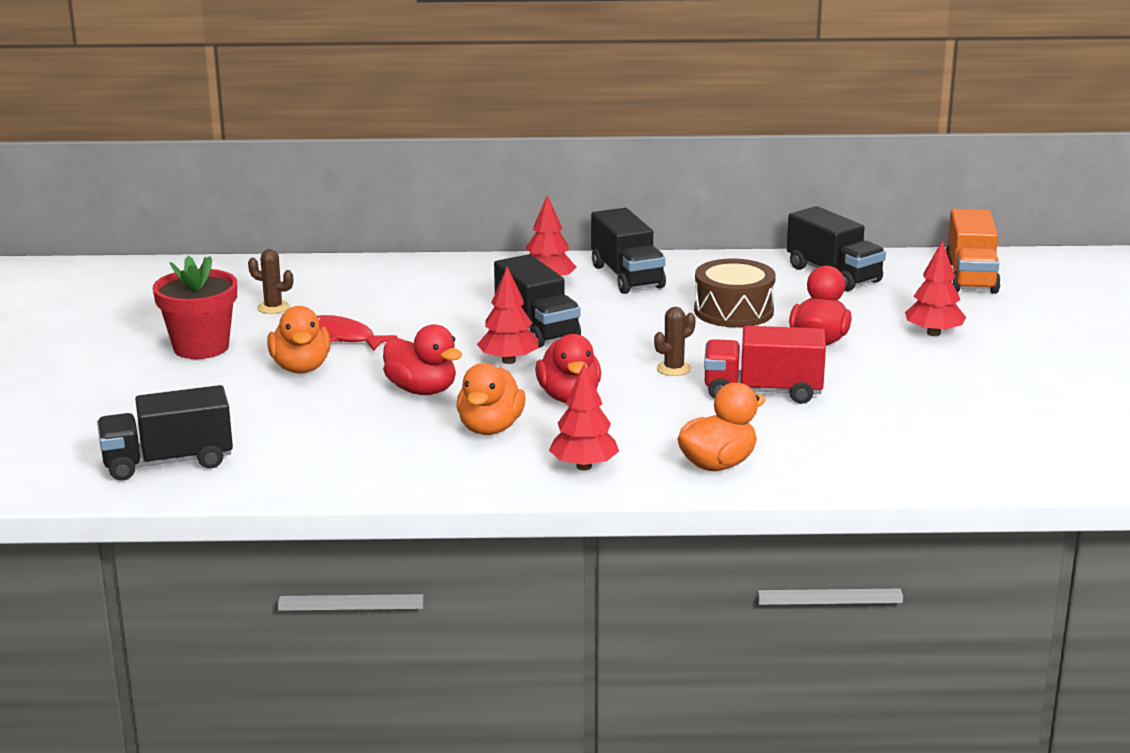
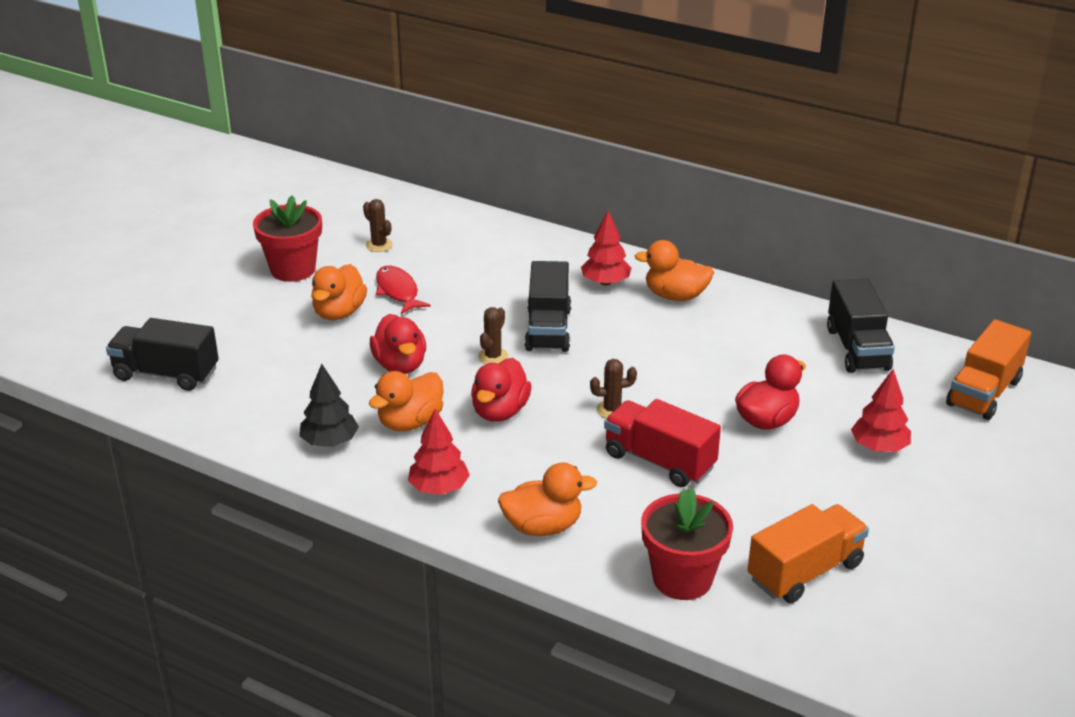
camera: 30 degrees right, 10 degrees up
red tree [477,267,539,364] -> brown cactus [478,307,508,364]
black truck [591,208,666,294] -> orange duck [634,240,714,301]
brown drum [694,259,776,327] -> none
none -> black tree [300,364,359,447]
none -> red flower pot [641,487,733,600]
none -> orange truck [748,504,869,603]

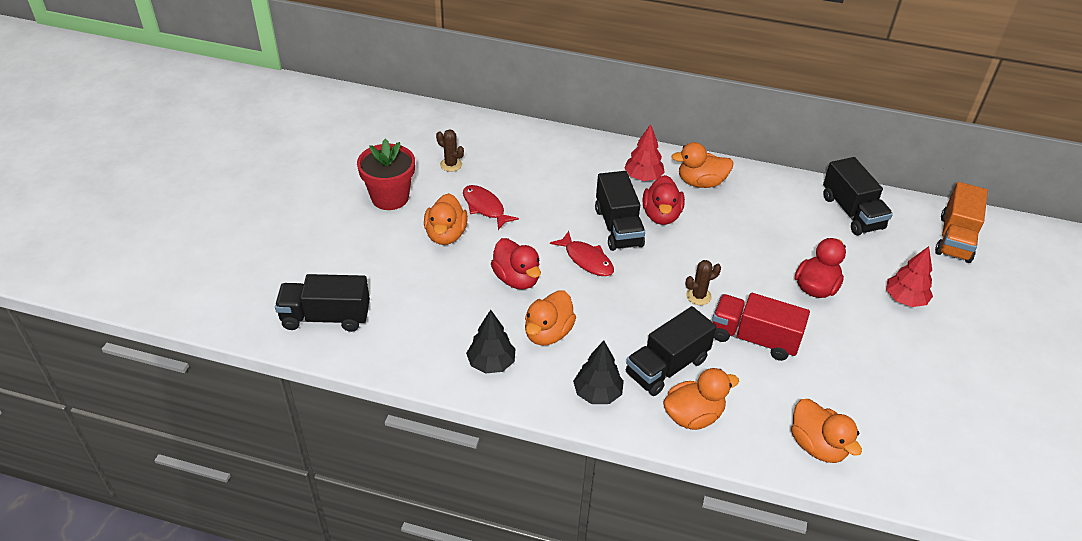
camera: 15 degrees left, 10 degrees up
red tree [408,409,470,495] -> black tree [573,341,624,404]
red duck [471,358,532,422] -> red duck moved to [643,175,685,225]
brown cactus [478,307,508,364] -> red fish [550,231,614,276]
red flower pot [641,487,733,600] -> orange duck [791,399,862,463]
orange truck [748,504,869,603] -> none
none -> black truck [626,306,717,396]

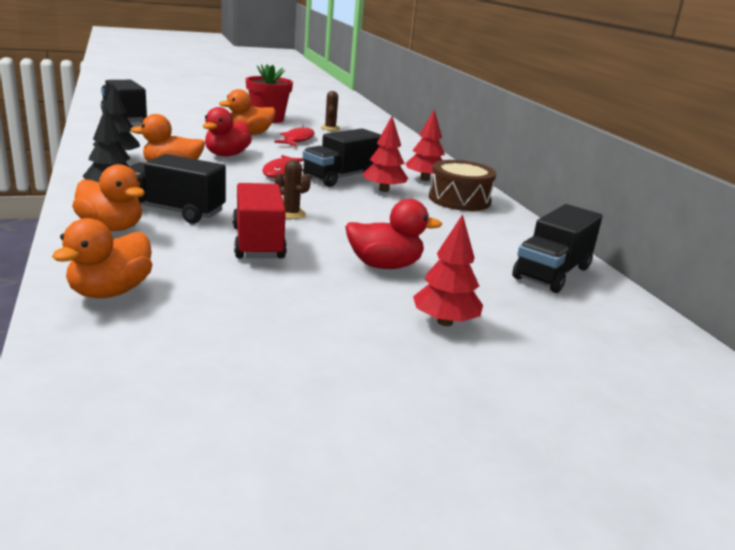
camera: 55 degrees right, 20 degrees down
red duck [643,175,685,225] -> red tree [363,116,408,192]
orange duck [671,142,733,188] -> brown drum [429,160,496,211]
orange truck [935,182,988,263] -> none

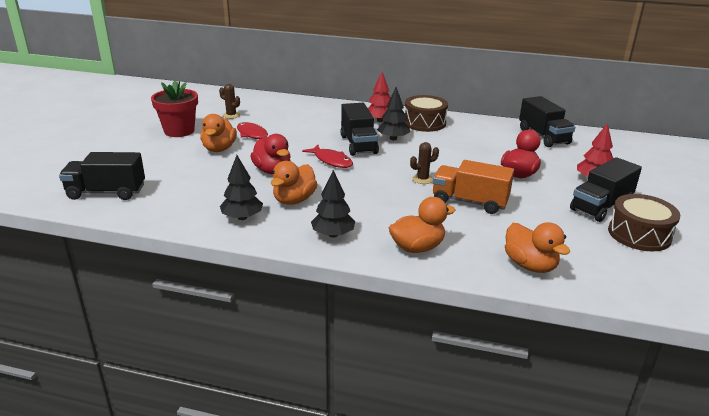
camera: 55 degrees left, 5 degrees up
black truck [128,154,226,223] -> black truck moved to [570,157,642,222]
red truck [233,183,287,258] -> orange truck [433,160,514,214]
red tree [363,116,408,192] -> black tree [377,87,410,140]
none -> brown drum [608,194,680,251]

